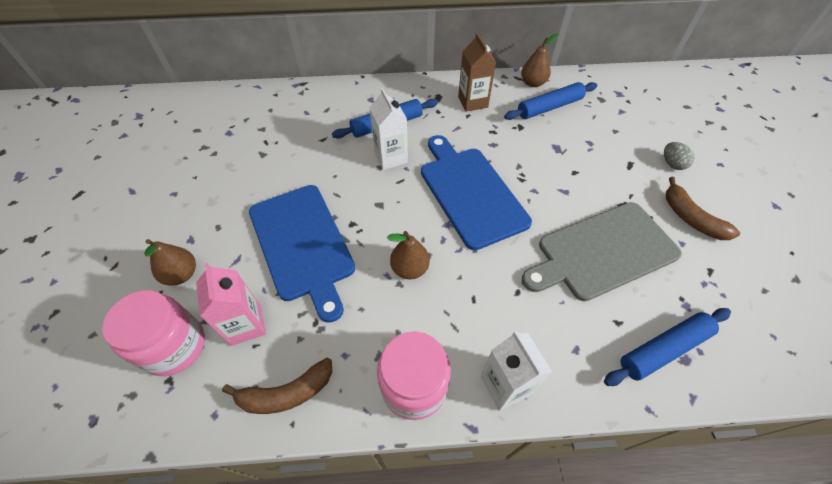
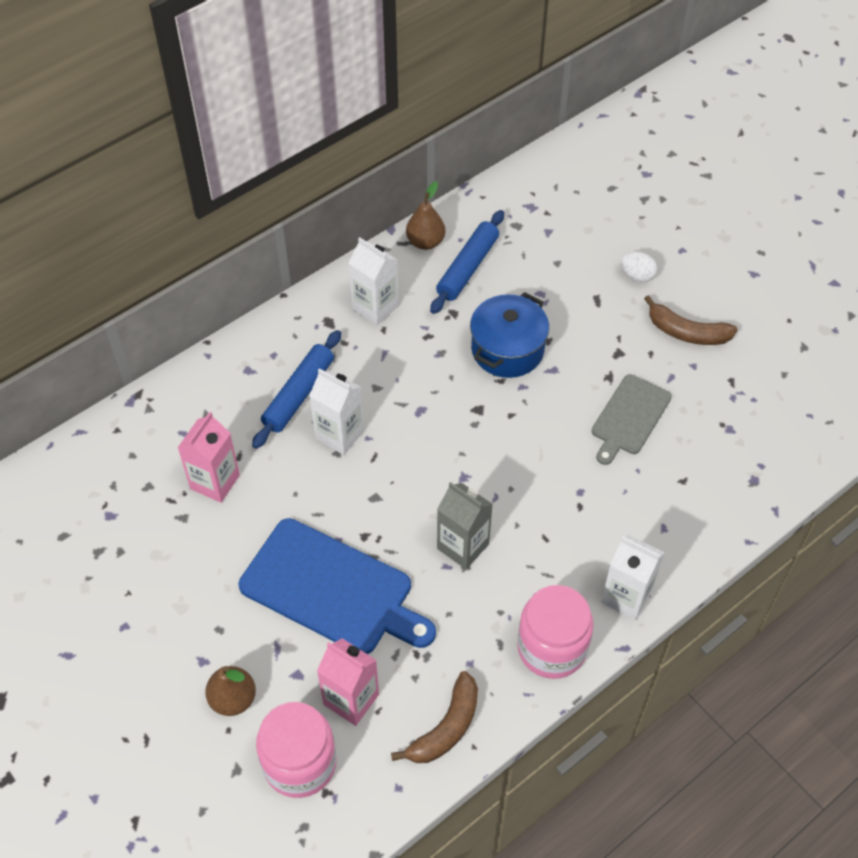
camera: 35 degrees left, 0 degrees up
brown pear [387,231,430,279] -> grey carton [437,482,493,569]
blue cutting board [421,135,532,250] -> none
brown carton [458,33,496,112] -> white carton [349,237,399,325]
grey cutting board [522,202,682,301] -> grey cutting board [592,374,672,465], size x0.60
blue rolling pin [604,308,731,386] -> none
grey egg [664,142,695,170] -> white egg [621,252,657,282]
none -> pink carton [178,412,240,503]
none -> blue pot [470,292,549,378]

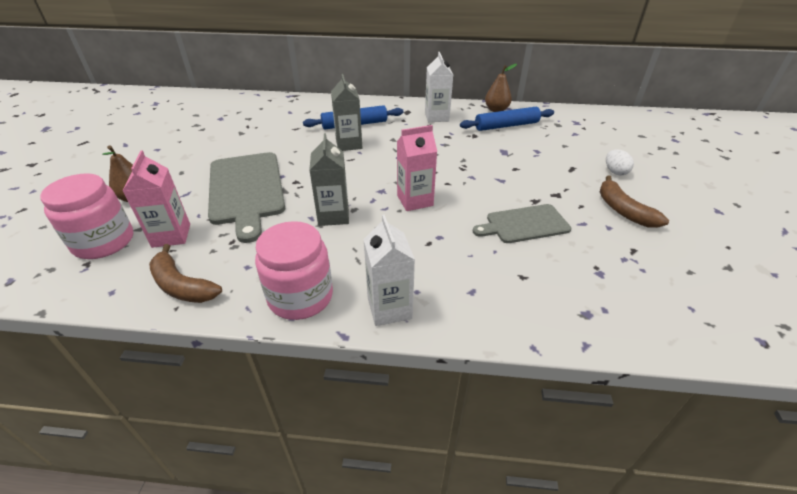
camera: 45 degrees right, 15 degrees down
pink carton [178,412,240,503] -> pink carton moved to [397,125,437,211]
blue cutting board [239,518,436,654] -> grey cutting board [208,152,285,243]
white carton [309,368,364,455] -> grey carton [331,74,362,151]
brown banana [391,671,478,763] -> brown banana turned 45 degrees clockwise [149,244,222,303]
blue pot [470,292,549,378] -> none

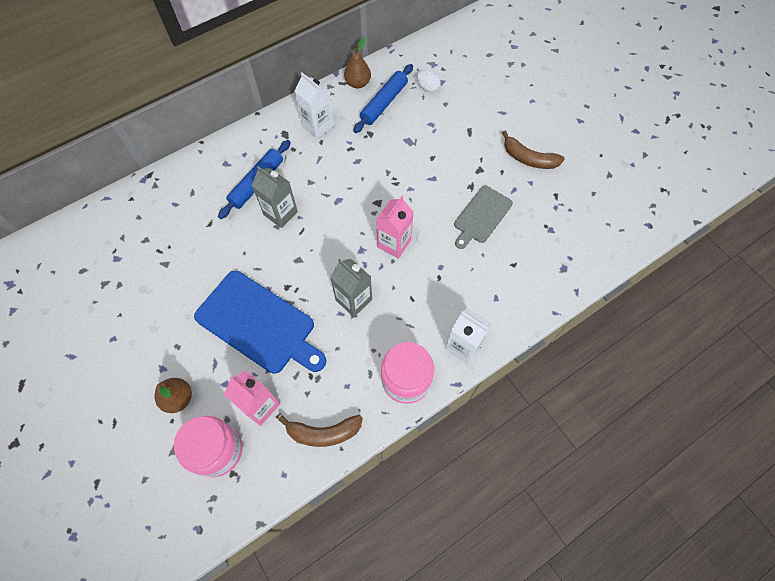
camera: 40 degrees left, 25 degrees up
grey cutting board [208,152,285,243] -> blue cutting board [194,271,326,374]
white egg [606,150,634,175] -> white egg moved to [417,70,441,92]

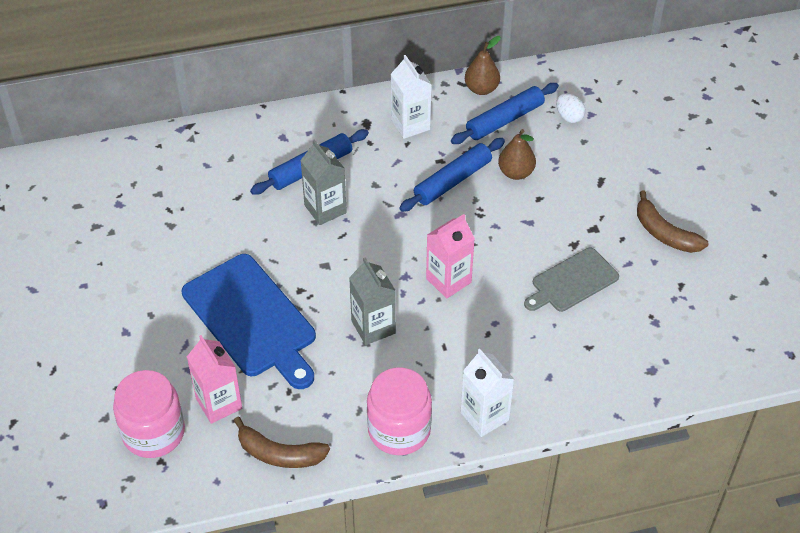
camera: 20 degrees right, 15 degrees down
brown pear [154,378,192,413] -> brown pear moved to [498,129,536,180]
none -> blue rolling pin [399,138,505,212]

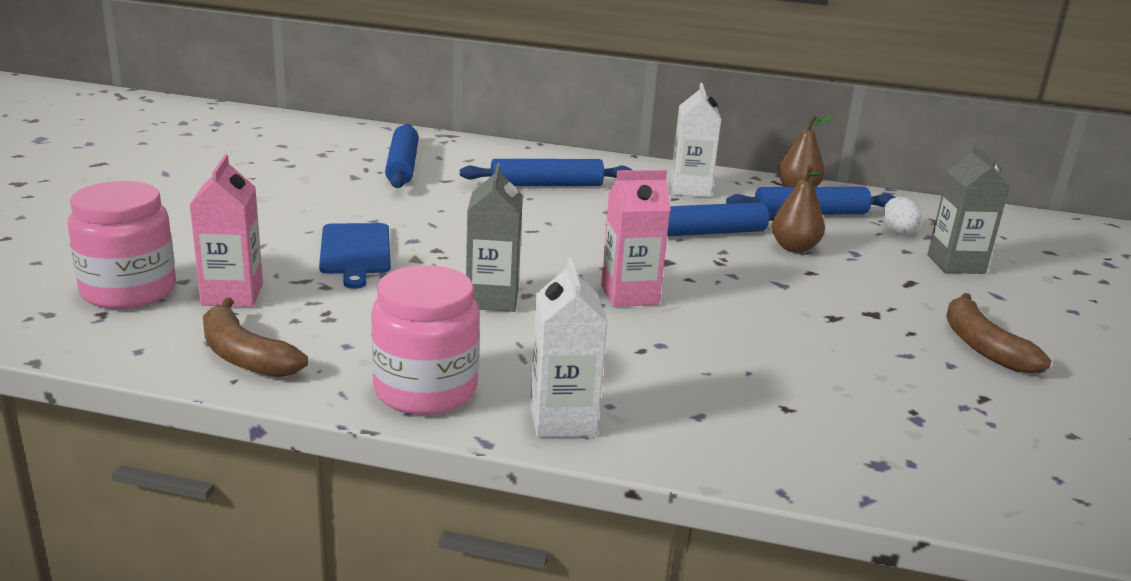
camera: 25 degrees right, 25 degrees down
blue cutting board [182,254,316,389] -> blue cutting board [319,223,391,289], size x0.60
grey carton [300,140,347,225] -> grey carton moved to [928,145,1009,274]
grey cutting board [524,248,619,312] -> none
none -> blue rolling pin [385,124,419,188]

